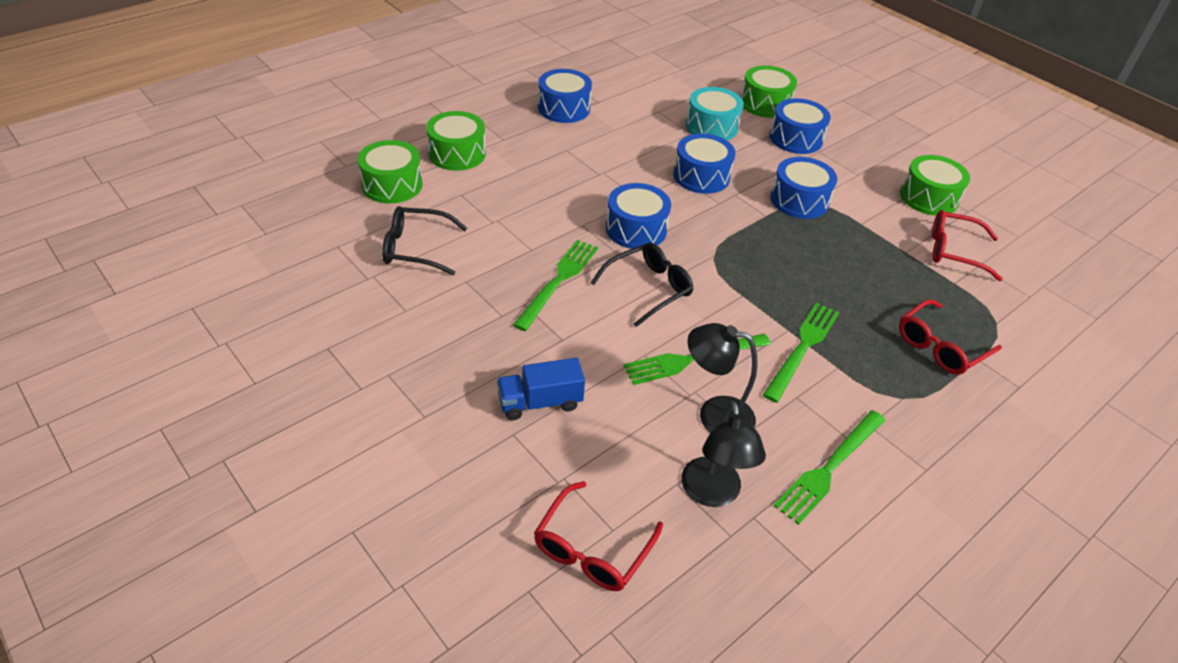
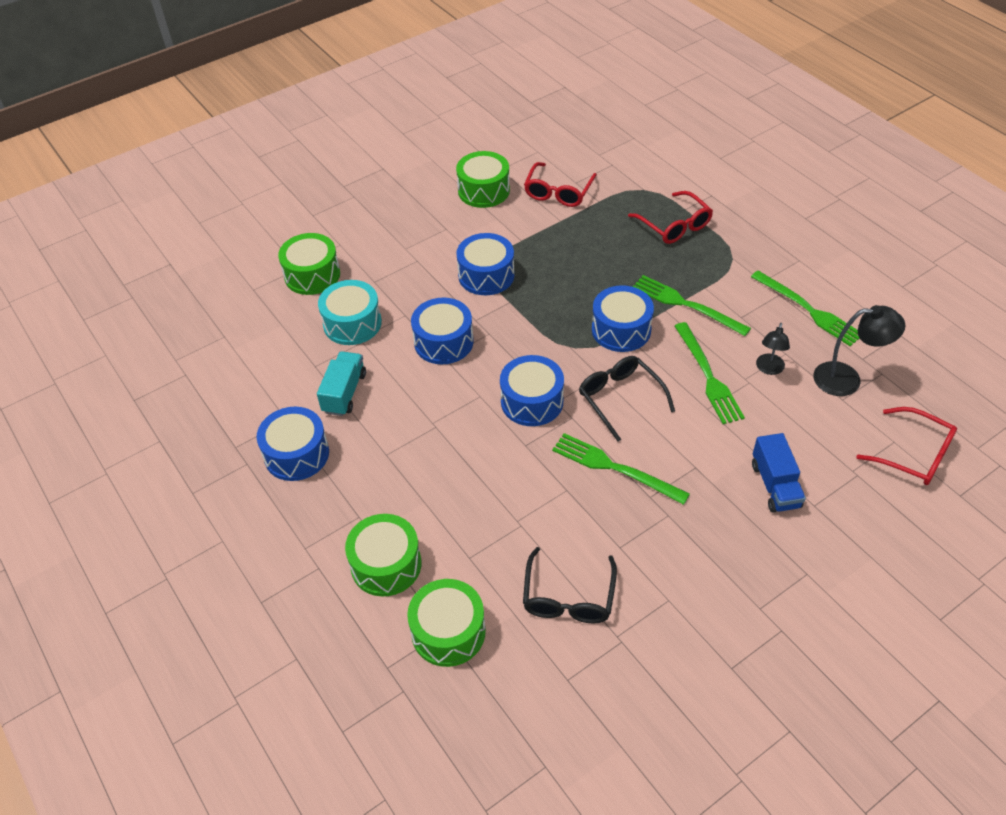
camera: 80 degrees left, 5 degrees up
black lamp [687,323,758,433] -> black lamp [756,323,790,375], size x0.63
blue drum [770,98,830,154] -> blue drum moved to [592,285,654,352]
none -> turquoise truck [317,351,366,416]

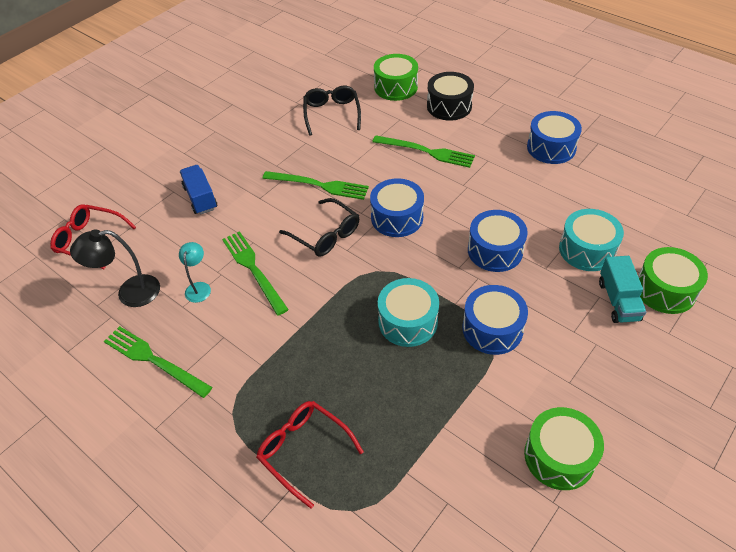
camera: 165 degrees right, 0 degrees up
turquoise truck [317,351,366,416] -> turquoise truck moved to [599,256,646,323]
green drum [345,514,421,596] -> black drum [427,72,474,121]
red glasses [524,162,597,207] -> none
blue drum [592,285,654,352] -> none
green fork [632,275,751,336] -> green fork moved to [372,135,475,168]
black lamp [756,323,790,375] -> turquoise lamp [179,242,211,303]
none -> turquoise drum [378,278,439,347]

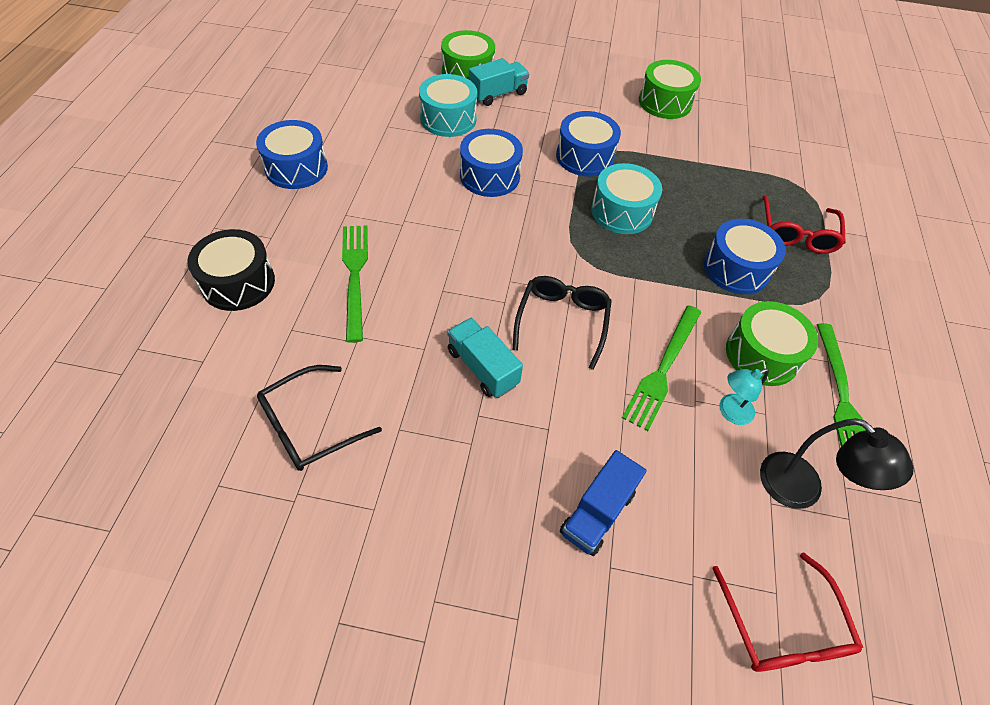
camera: 125 degrees left, 5 degrees up
green fork [262,171,369,200] -> turquoise truck [447,317,523,398]
blue drum [370,178,424,237] -> blue drum moved to [704,219,786,294]
green drum [374,54,418,101] -> green drum moved to [726,301,818,386]

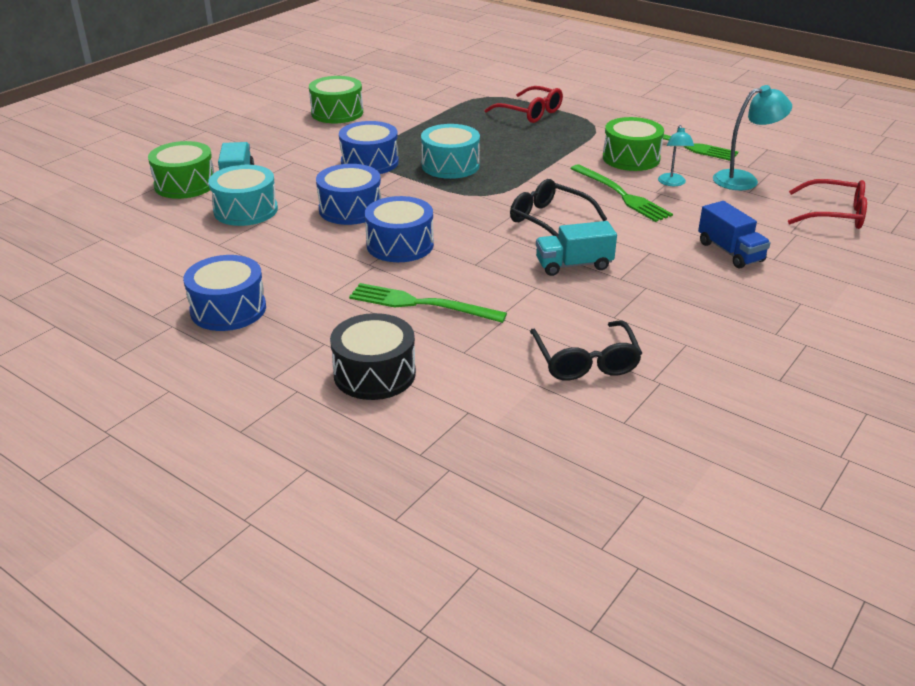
camera: 60 degrees left, 20 degrees down
blue drum [704,219,786,294] -> blue drum moved to [365,196,434,262]
black lamp [760,418,914,509] -> turquoise lamp [713,85,792,190]

